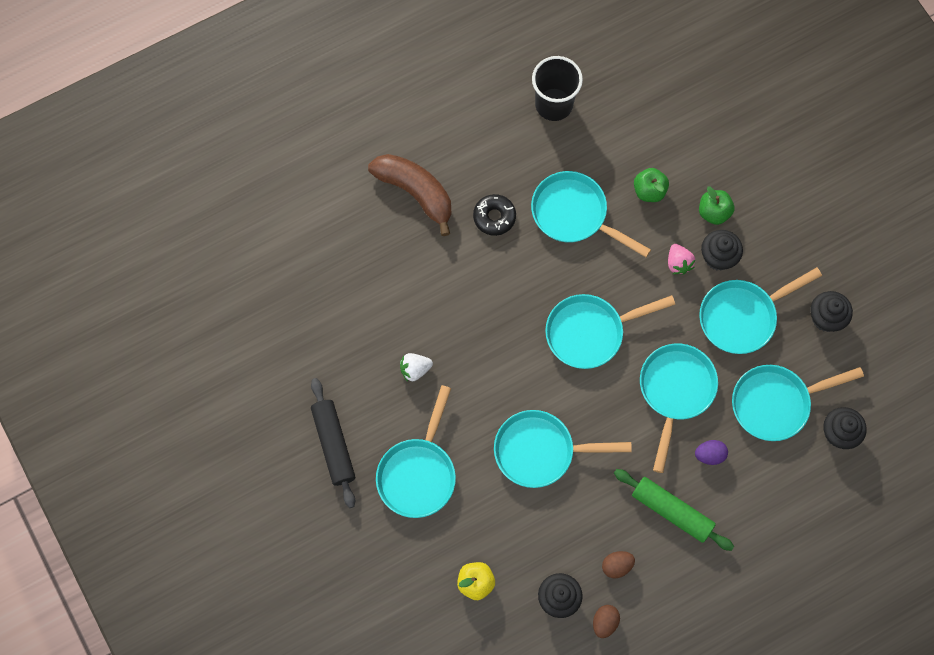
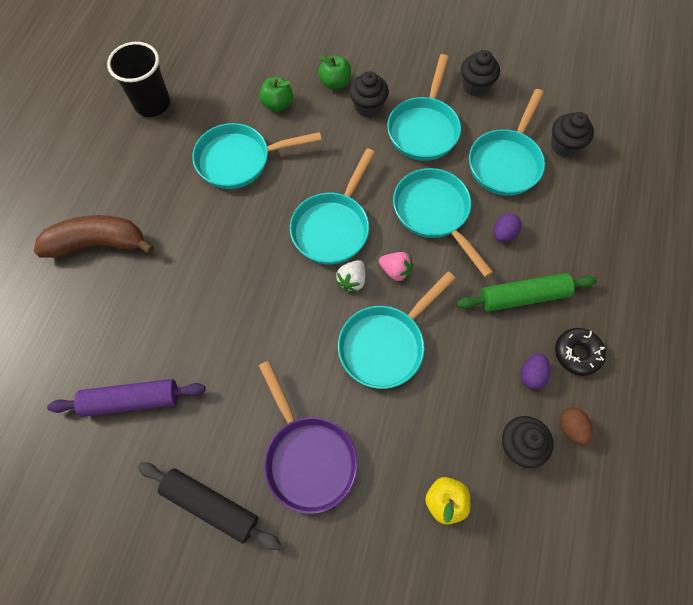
camera: 45 degrees left, 5 degrees down
turquoise pan [376,385,456,518] -> purple pan [259,361,358,514]
white strawberry [400,353,433,382] -> white strawberry moved to [336,260,365,292]
black donut [473,194,516,236] -> black donut moved to [555,328,606,376]
brown egg [602,551,635,579] -> purple egg [521,354,550,390]
pink strawberry [668,244,695,275] -> pink strawberry moved to [379,252,413,282]
none -> purple rolling pin [47,379,206,417]

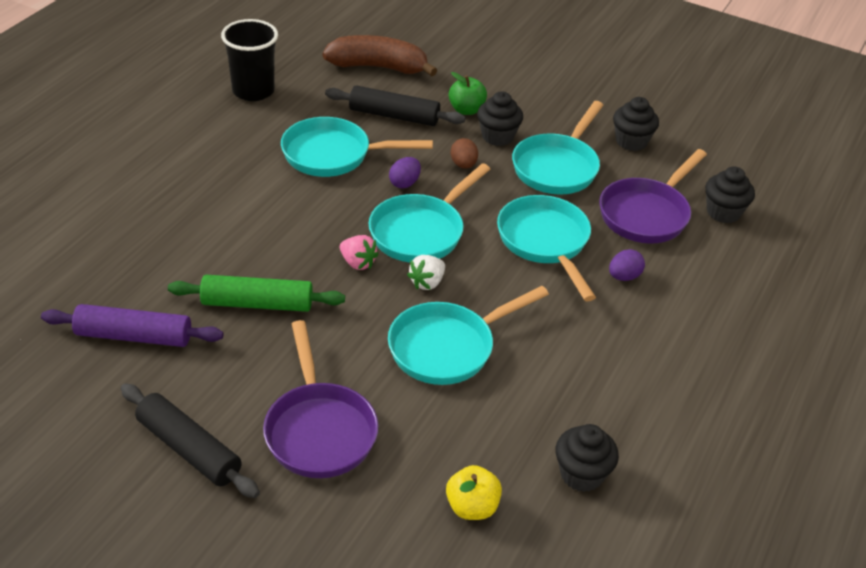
camera: 10 degrees right, 25 degrees down
brown banana [34,215,154,258] -> brown banana moved to [323,35,437,76]
green apple [259,77,293,112] -> black rolling pin [325,85,465,126]
pink strawberry [379,252,413,282] -> pink strawberry moved to [340,235,379,270]
green rolling pin [456,273,597,312] -> green rolling pin moved to [168,275,345,312]
turquoise pan [469,89,545,196] -> purple pan [599,149,707,244]
purple egg [521,354,550,390] -> purple egg moved to [389,157,421,188]
black donut [555,328,606,376] -> none
brown egg [560,407,593,445] -> brown egg moved to [451,138,478,169]

